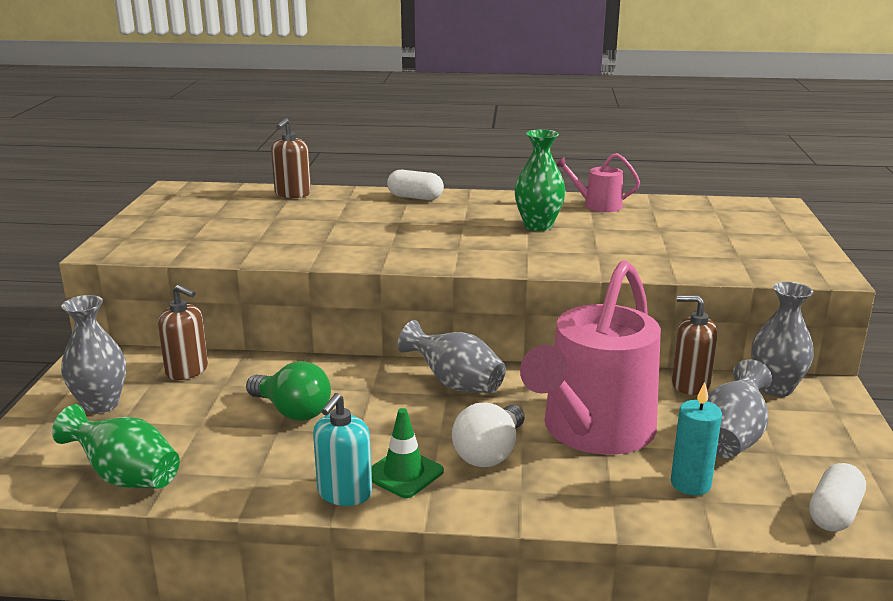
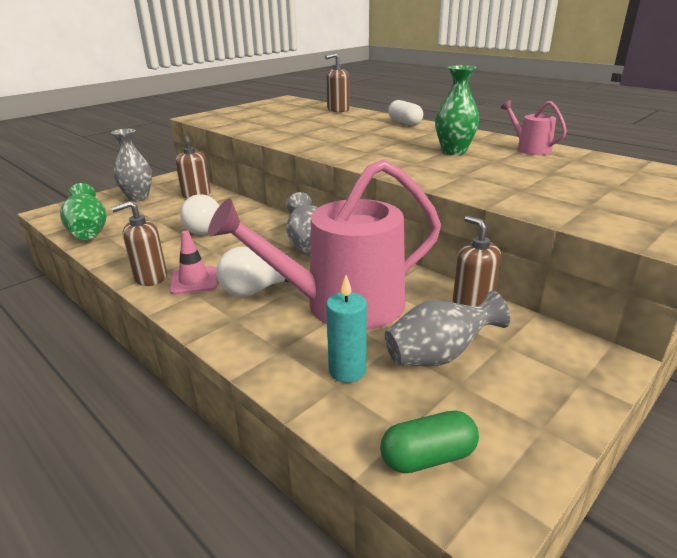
camera: 40 degrees right, 5 degrees up
green light bulb [246,361,331,421] -> white light bulb [180,194,219,235]
turquoise soap dispenser [313,393,372,506] -> brown soap dispenser [111,201,167,286]
green traffic cone [371,408,444,498] -> pink traffic cone [170,231,217,295]
grey vase [751,282,814,397] -> none
white capsule [809,463,866,532] -> green capsule [380,411,479,473]

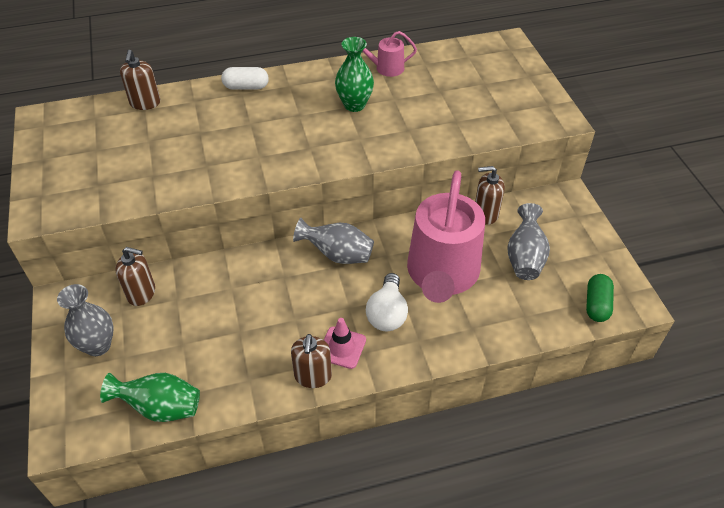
camera: 60 degrees left, 20 degrees up
white light bulb [180,194,219,235] -> none
turquoise candle [326,275,367,383] -> none

